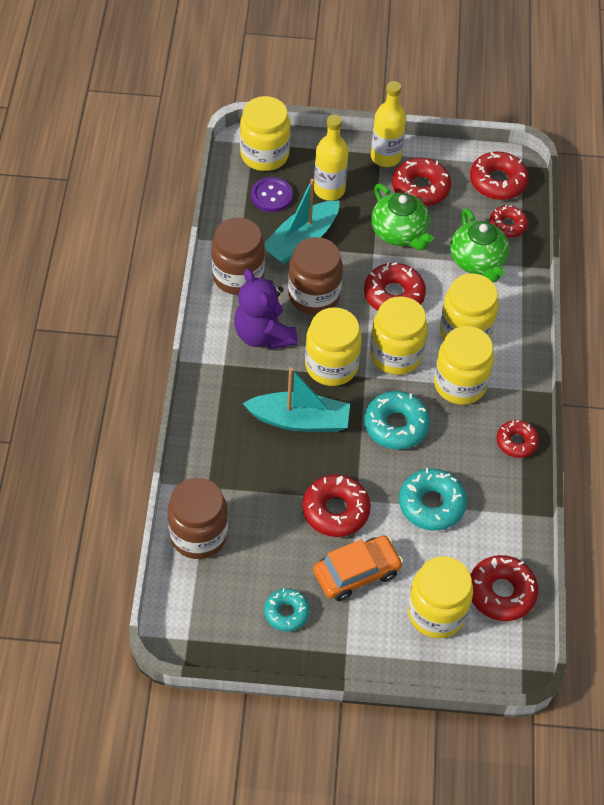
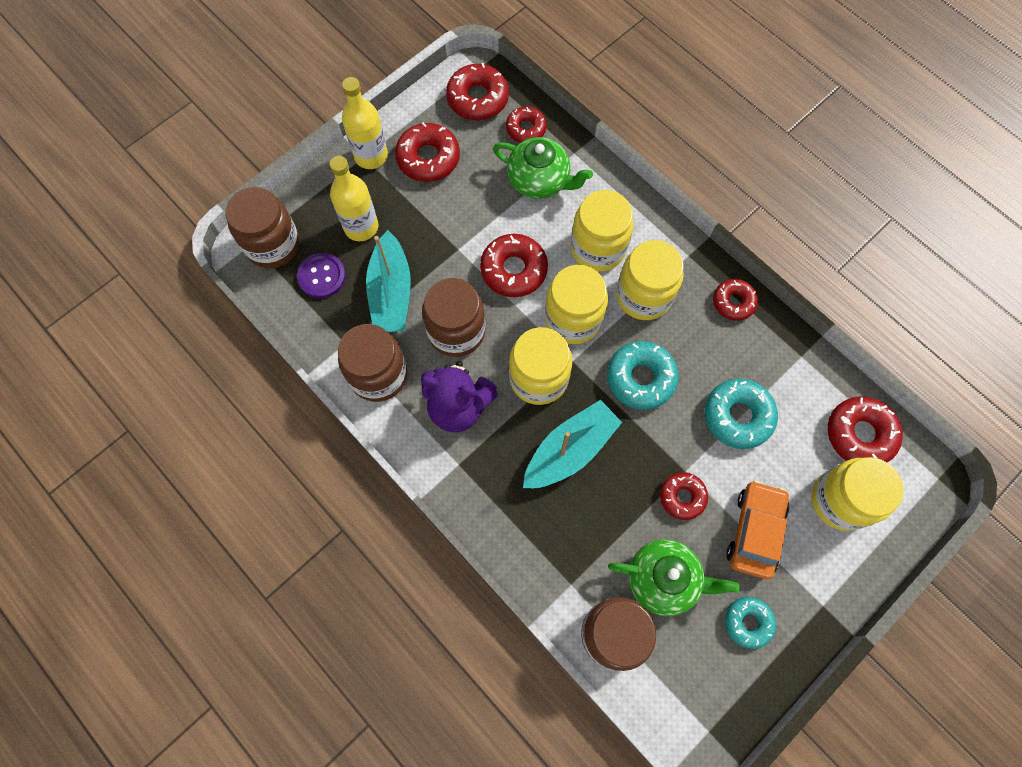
camera: 45 degrees left, 15 degrees up
yellow jar [240,96,290,171] -> brown jar [226,187,300,268]
red donut [302,474,371,537] -> red donut [660,472,708,520], size x0.64
green teapot [371,184,433,250] -> green teapot moved to [608,539,739,616]

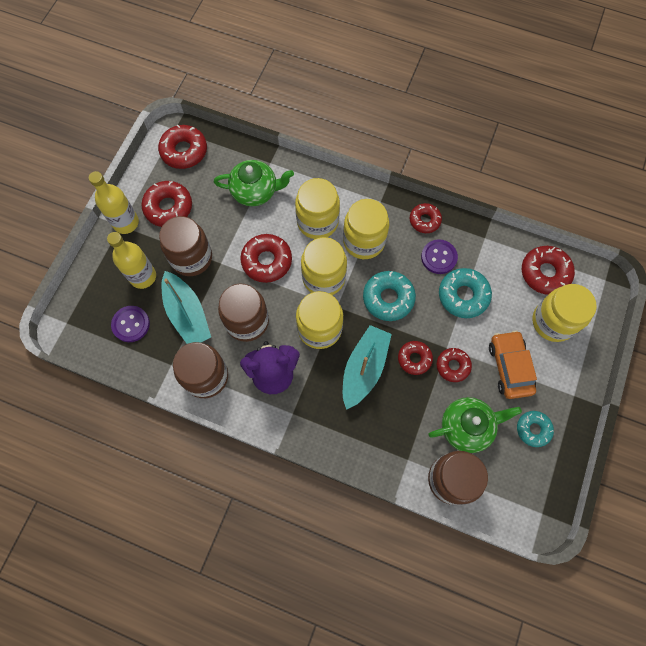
camera: 25 degrees left, 0 degrees up
brown jar [226,187,300,268] -> brown jar moved to [159,216,212,276]
red donut [506,107,547,143] -> red donut moved to [398,341,433,375]
none -> purple button [421,239,458,274]

